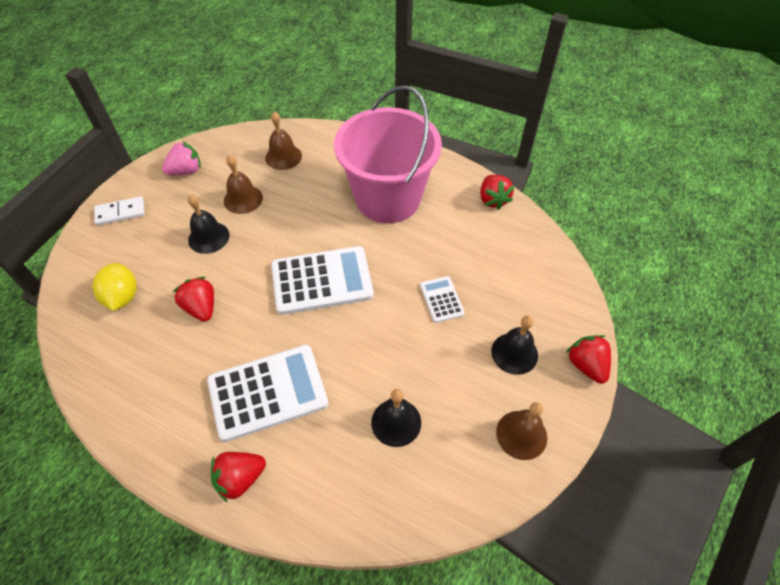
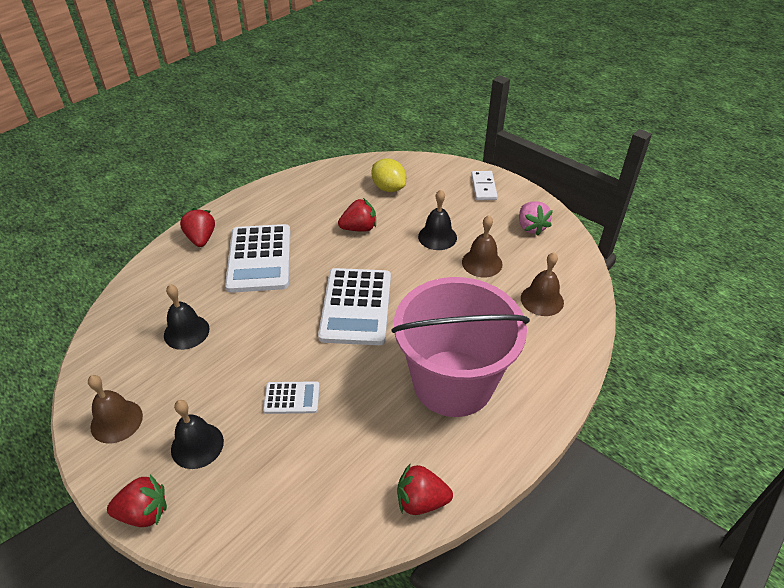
camera: 105 degrees right, 10 degrees down
yellow lemon [92,263,137,311] -> yellow lemon turned 45 degrees clockwise [371,159,406,192]

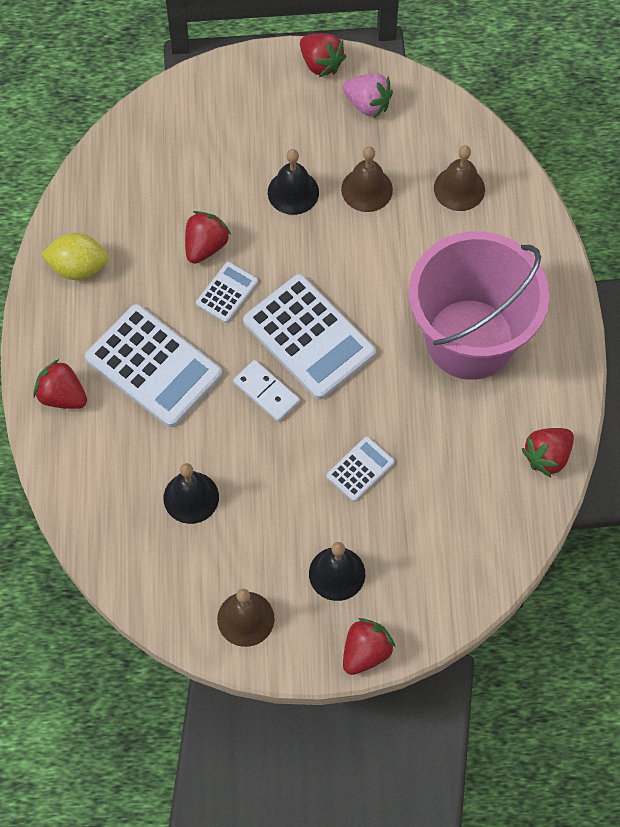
camera: 45 degrees left, 20 degrees up
yellow lemon [371,159,406,192] -> yellow lemon moved to [41,233,109,280]
white domino [471,171,498,200] -> white domino moved to [233,360,300,422]
none -> white calculator [196,262,258,323]
none -> red strawberry [300,33,346,77]

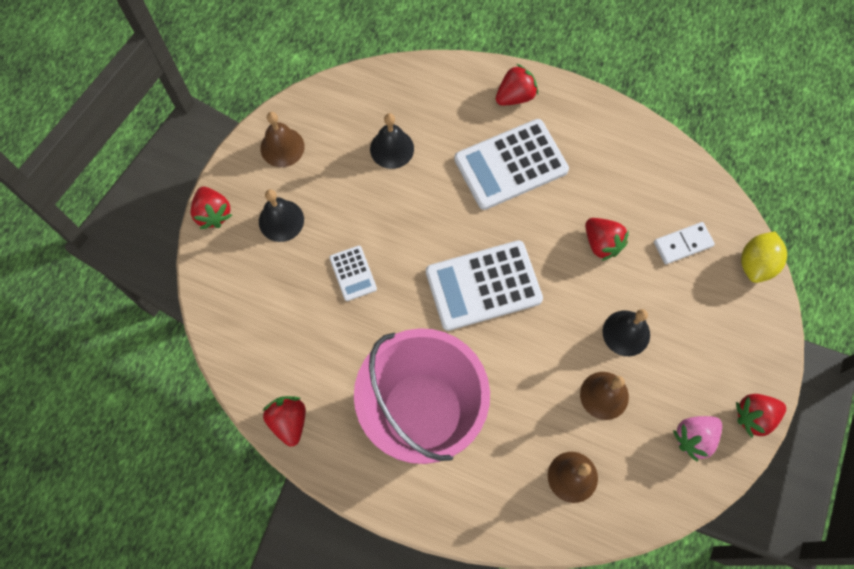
camera: 115 degrees right, 5 degrees up
yellow lemon [41,233,109,280] -> yellow lemon moved to [741,231,787,283]
white calculator [196,262,258,323] -> none
white domino [233,360,300,422] -> white domino moved to [654,222,715,264]

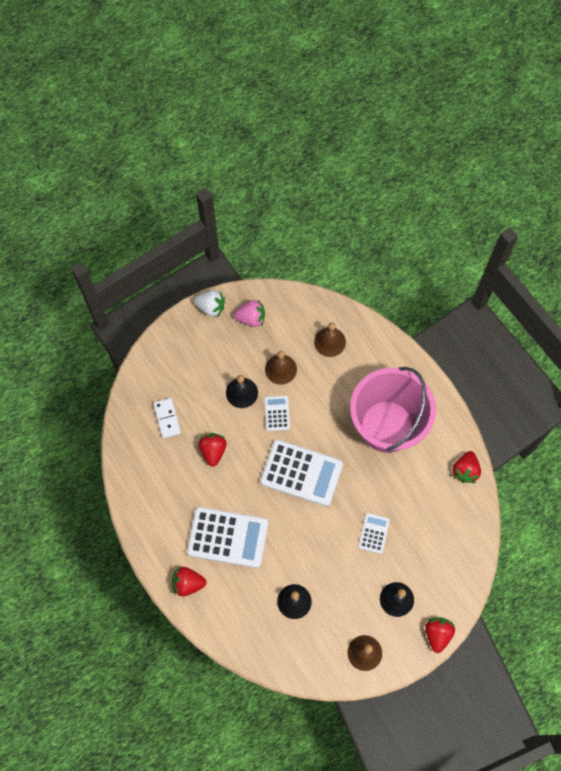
camera: 145 degrees left, 0 degrees up
white domino [654,222,715,264] -> white domino turned 60 degrees clockwise [153,398,181,439]
red strawberry [736,394,786,437] -> white strawberry [194,290,225,317]
yellow lemon [741,231,787,283] -> none
none -> white calculator [265,396,290,431]

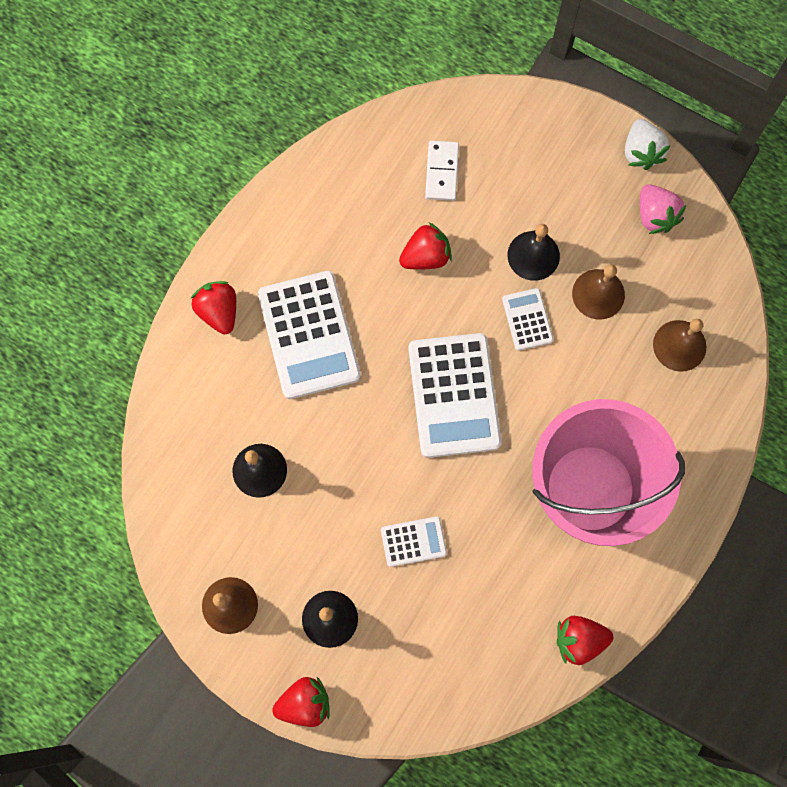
camera: 65 degrees right, 5 degrees up
white domino [153,398,181,439] -> white domino turned 45 degrees counterclockwise [425,141,459,201]
white calculator [265,396,290,431] -> white calculator turned 75 degrees counterclockwise [502,288,553,351]

